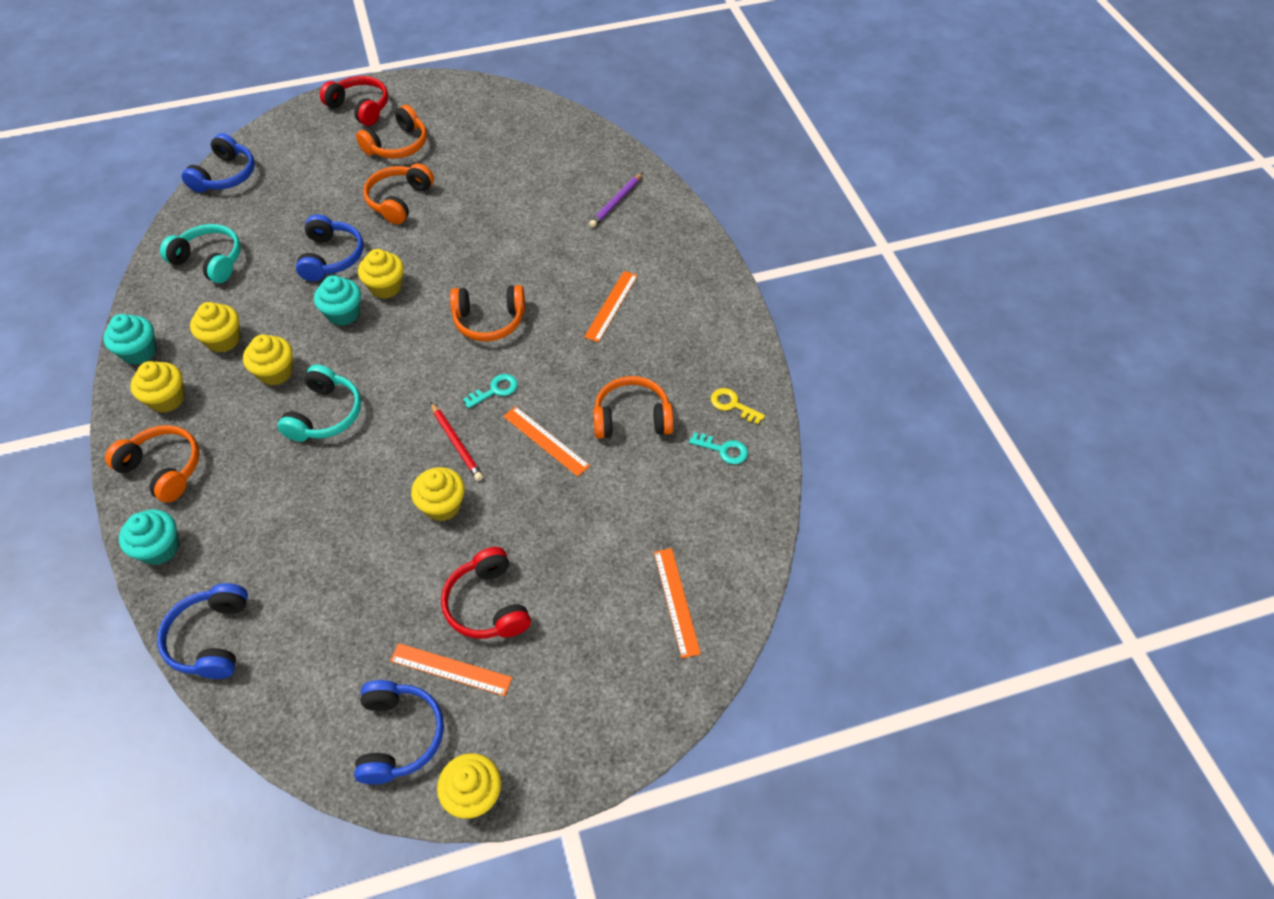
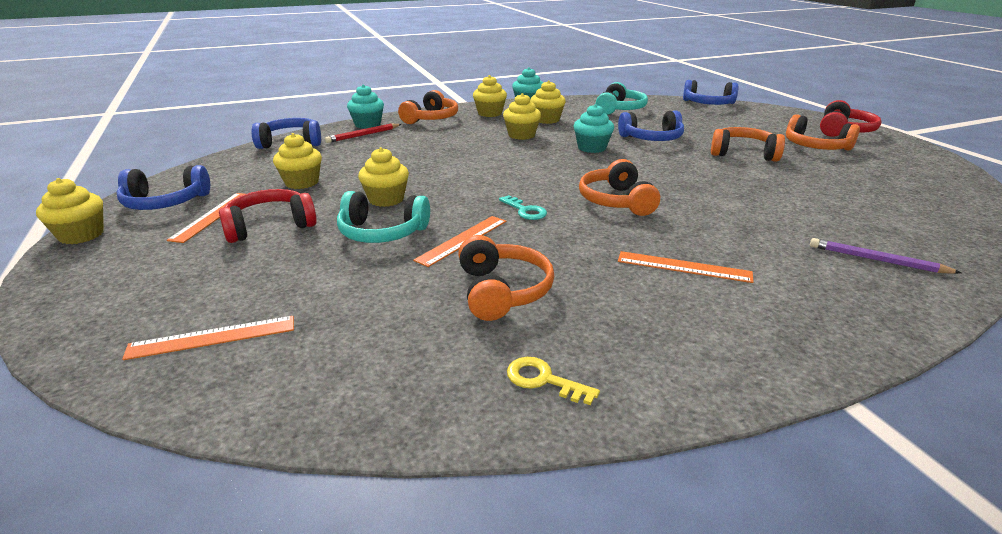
camera: 85 degrees right, 25 degrees down
turquoise headphones [277,364,361,442] -> turquoise headphones moved to [337,191,430,243]
yellow cupcake [358,249,404,299] -> yellow cupcake moved to [273,133,322,189]
red pencil [430,402,483,481] -> red pencil moved to [325,124,402,143]
turquoise key [689,432,748,464] -> none
yellow key [711,388,765,424] -> yellow key turned 90 degrees counterclockwise [507,357,600,405]

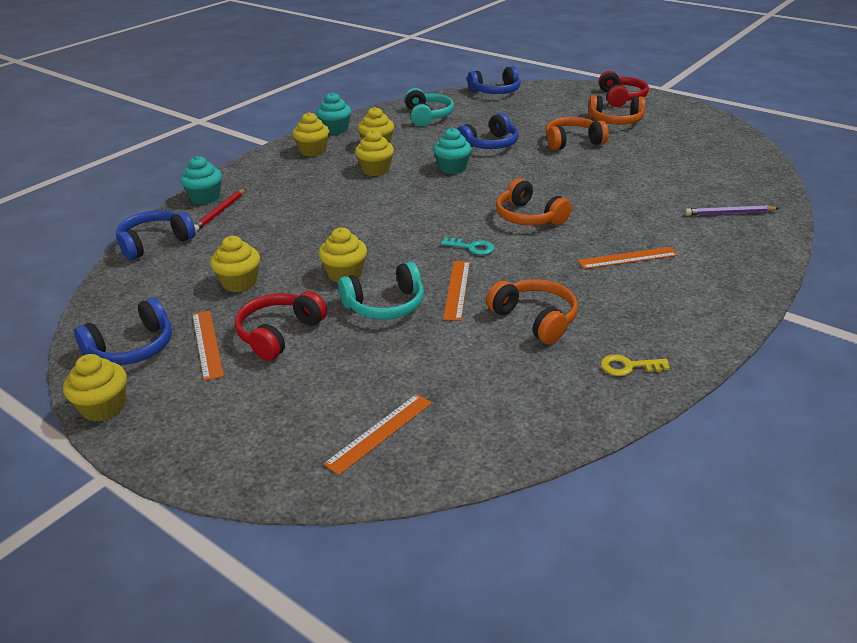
camera: 30 degrees left, 5 degrees up
orange headphones [398,90,458,124] -> none

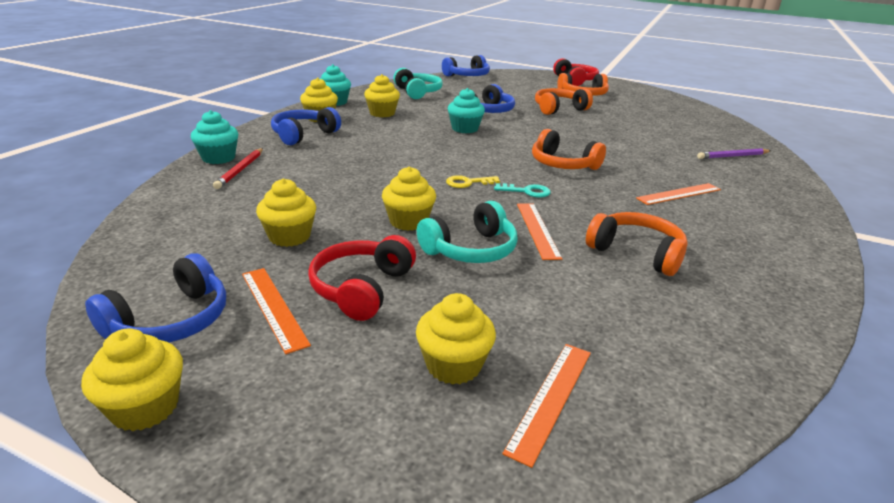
camera: 15 degrees left, 5 degrees down
blue headphones [116,210,196,260] -> blue headphones moved to [271,107,341,145]
yellow cupcake [355,130,394,176] -> yellow cupcake moved to [416,293,496,384]
yellow key [601,354,670,376] -> yellow key moved to [446,175,500,188]

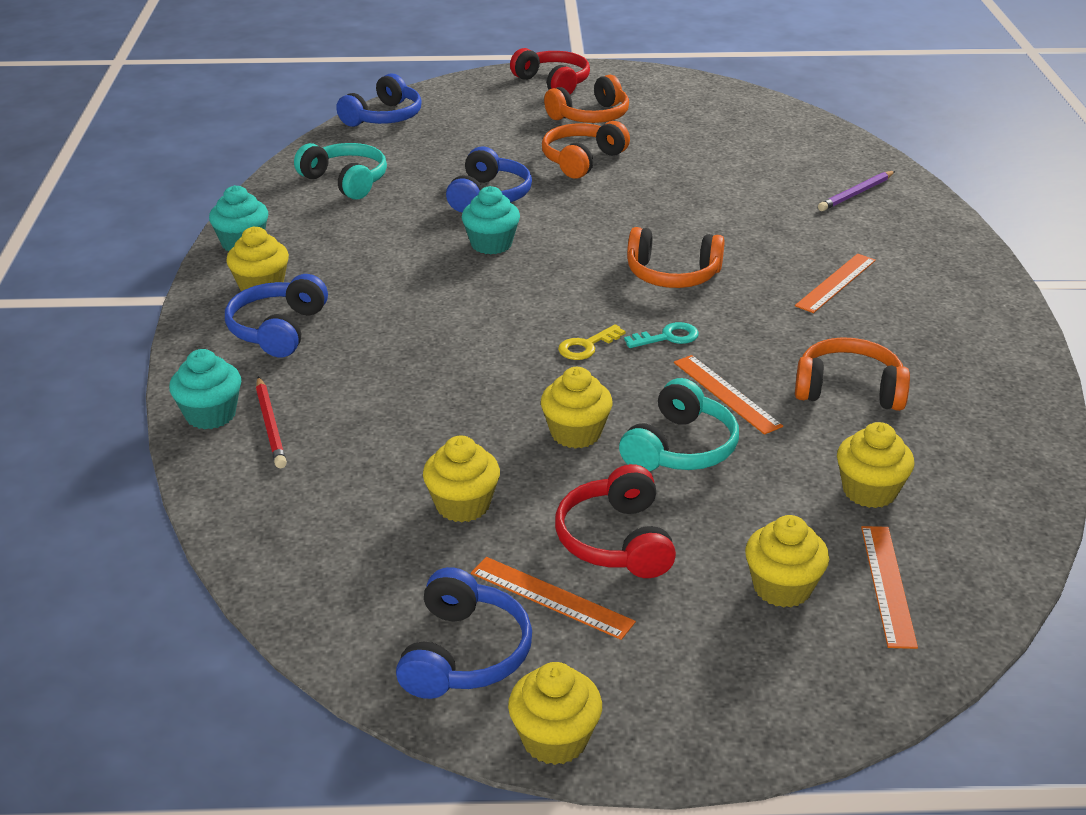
camera: 25 degrees left, 5 degrees up
yellow cupcake [364,74,400,117] -> yellow cupcake moved to [837,422,915,508]

